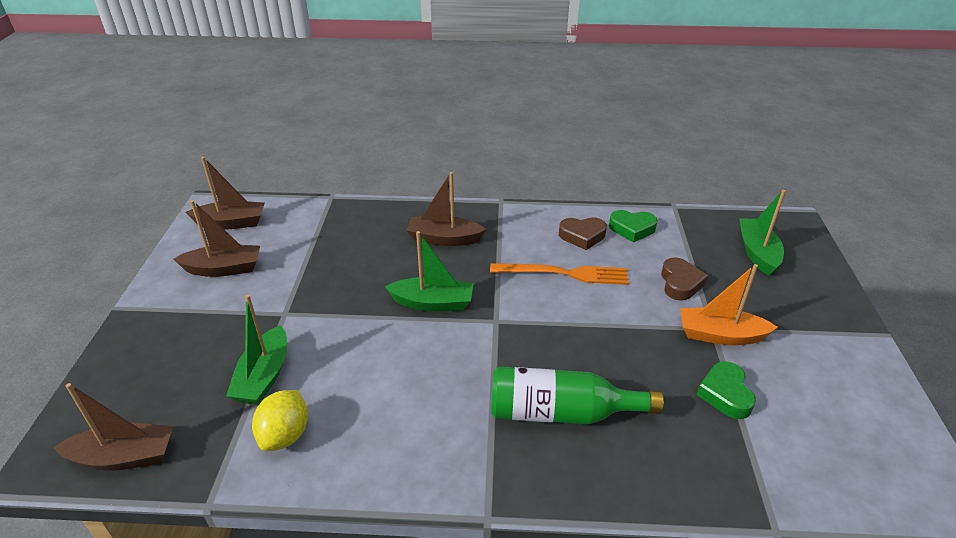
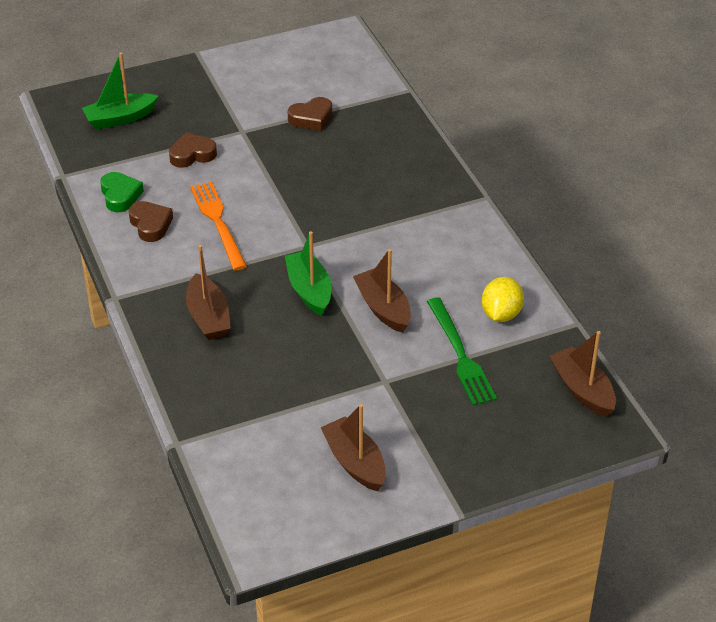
camera: 115 degrees left, 5 degrees up
brown boat [186,157,265,230] -> brown boat moved to [353,249,411,333]
green boat [226,295,287,405] -> green fork [427,297,497,406]
yellow lemon [252,390,308,451] -> yellow lemon turned 60 degrees counterclockwise [482,277,524,322]
green bottle [491,367,664,424] -> none
orange boat [680,264,778,345] -> none
green heart [696,361,756,419] -> brown heart [288,97,332,131]

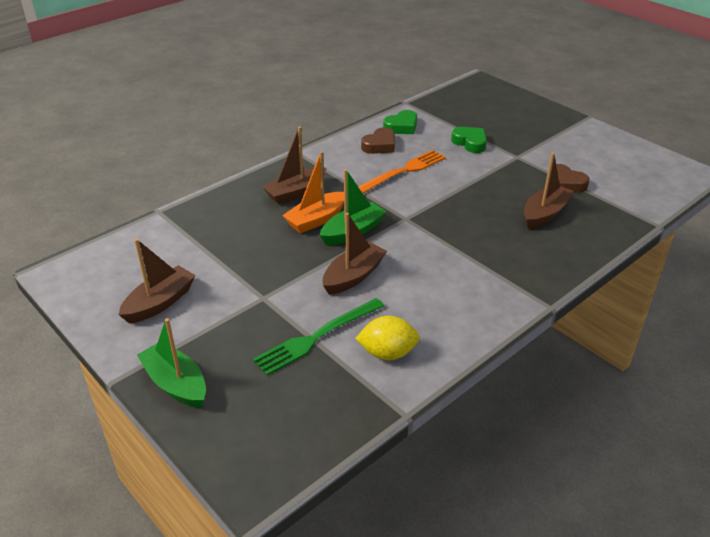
camera: 70 degrees right, 5 degrees down
green boat [82,52,158,129] -> green boat moved to [137,318,206,408]
brown heart [169,133,217,168] -> green heart [451,127,487,153]
brown boat [549,331,616,417] -> brown boat moved to [524,152,574,229]
none -> orange boat [282,151,344,233]

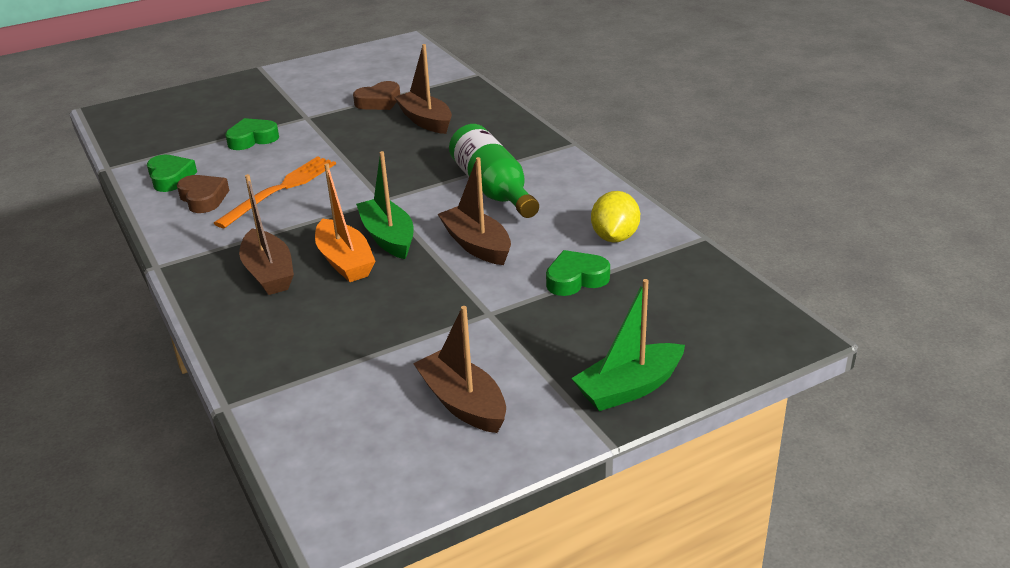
camera: 75 degrees left, 5 degrees down
green fork [253,298,384,375] -> green heart [546,250,610,296]
orange fork [358,150,446,193] -> orange fork turned 60 degrees clockwise [214,156,336,228]
none -> green bottle [449,124,539,218]

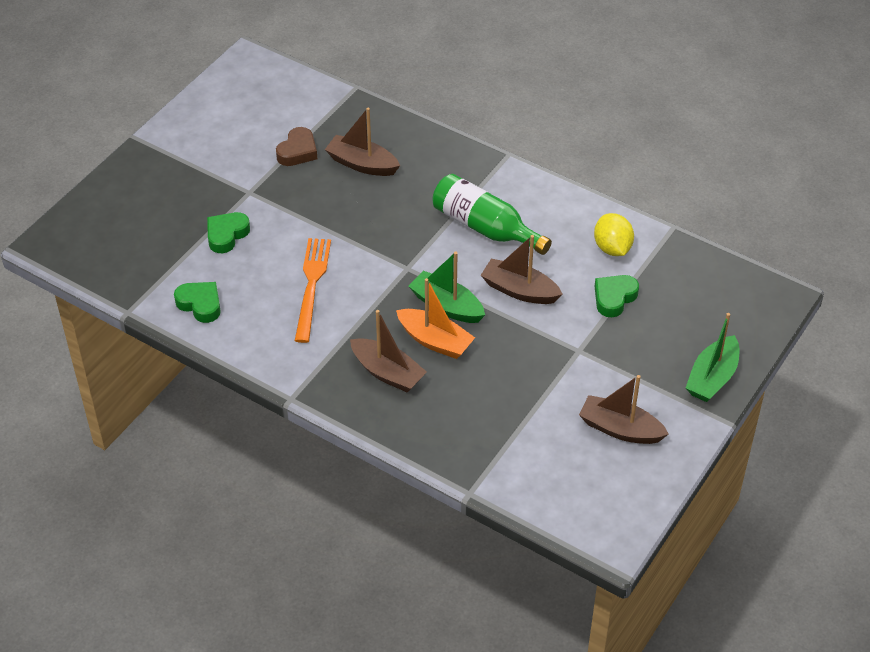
camera: 30 degrees left, 15 degrees up
brown heart [177,175,230,213] -> none

